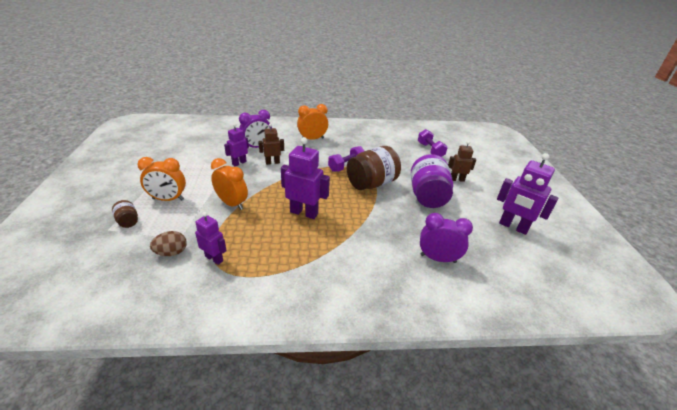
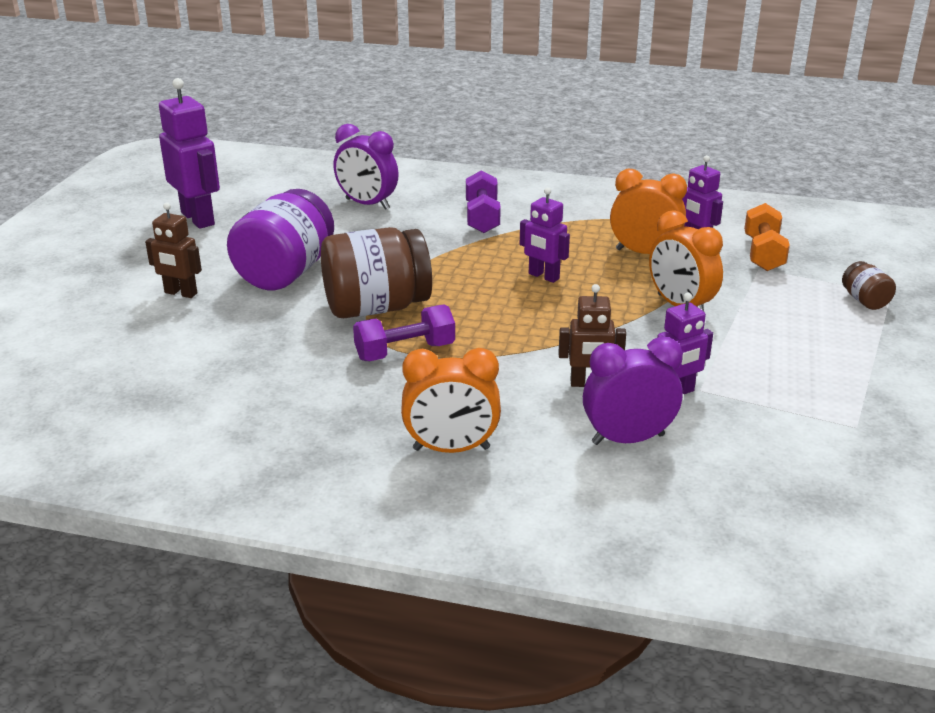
camera: 160 degrees left, 5 degrees down
orange clock [138,157,186,201] -> orange clock moved to [610,169,687,254]
brown egg [150,231,187,256] -> orange dumbbell [744,203,790,271]
purple robot [281,137,330,219] -> purple robot [520,187,570,283], size x0.61
purple dumbbell [418,129,448,157] -> purple dumbbell moved to [466,170,501,233]

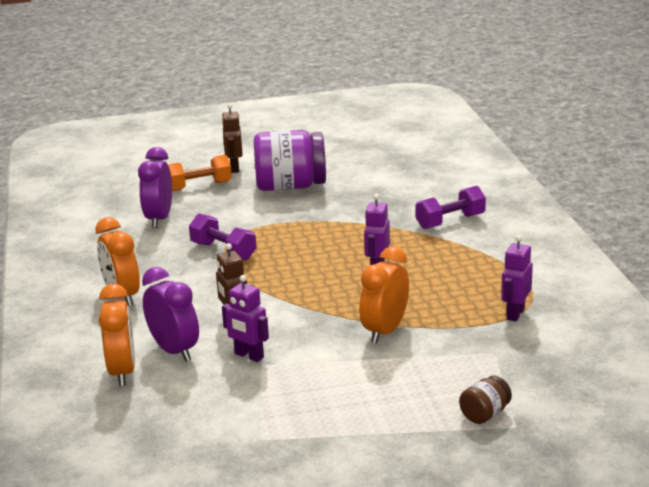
camera: 65 degrees right, 5 degrees down
purple robot [159,78,220,229] -> none
brown jar [321,227,432,318] -> none
purple clock [334,124,399,210] -> purple clock moved to [138,147,172,228]
orange clock [610,169,687,254] -> orange clock moved to [99,284,135,386]
orange dumbbell [744,203,790,271] -> orange dumbbell moved to [168,155,232,191]

